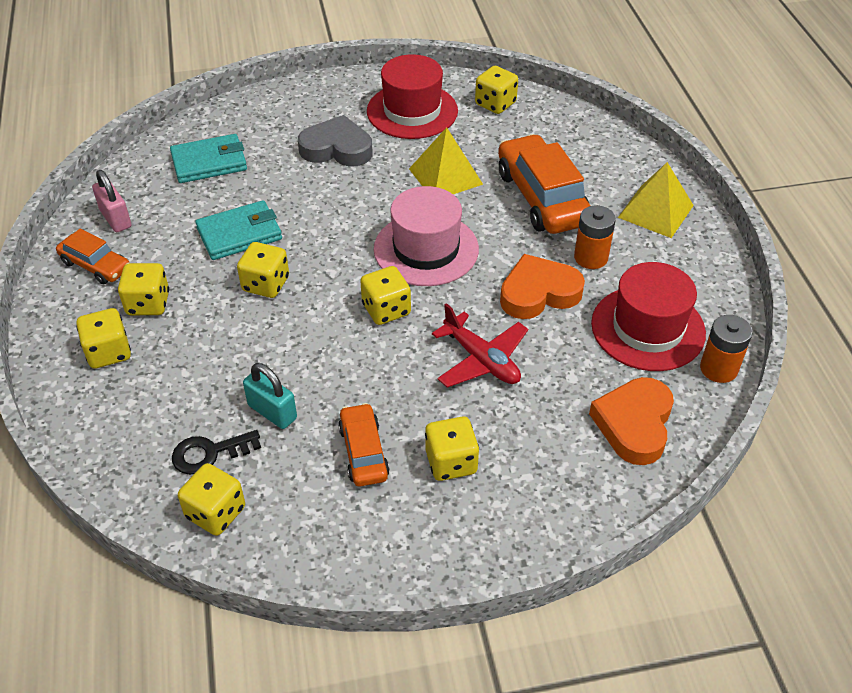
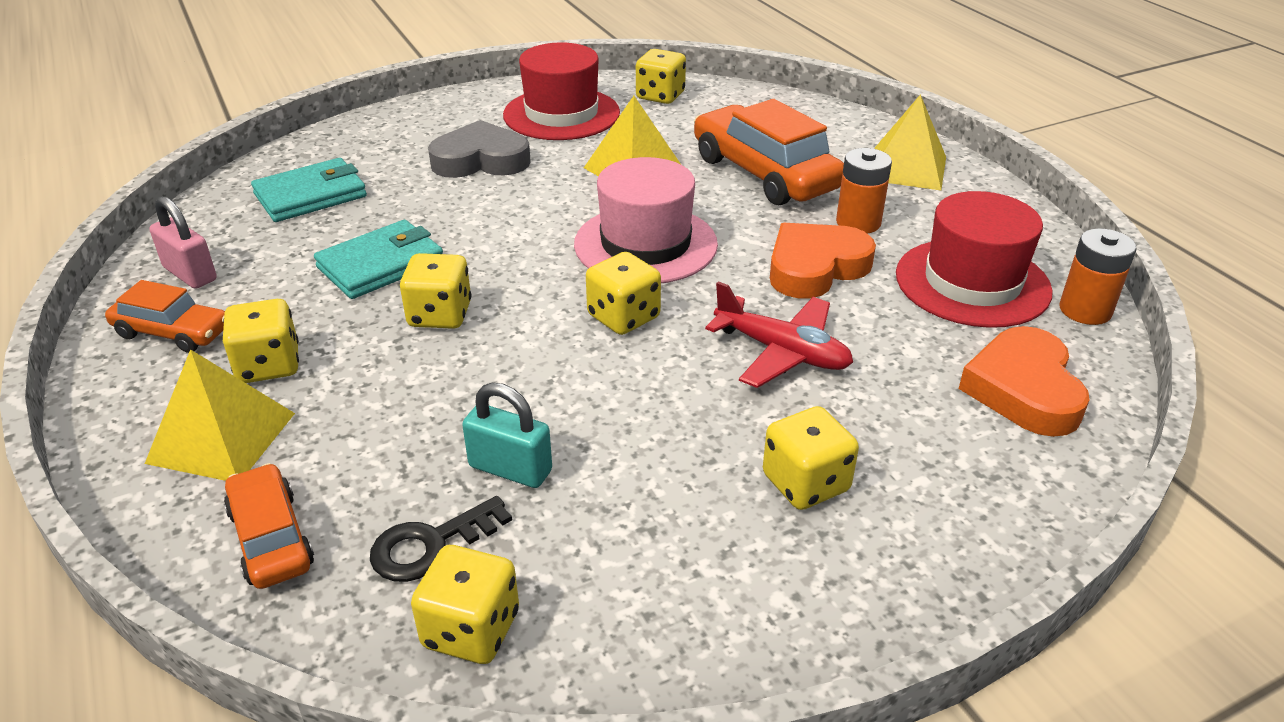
camera: 15 degrees left, 10 degrees down
yellow dice [76,308,131,369] -> yellow pyramid [145,349,295,481]
orange car [338,403,390,487] -> orange car moved to [224,463,314,589]

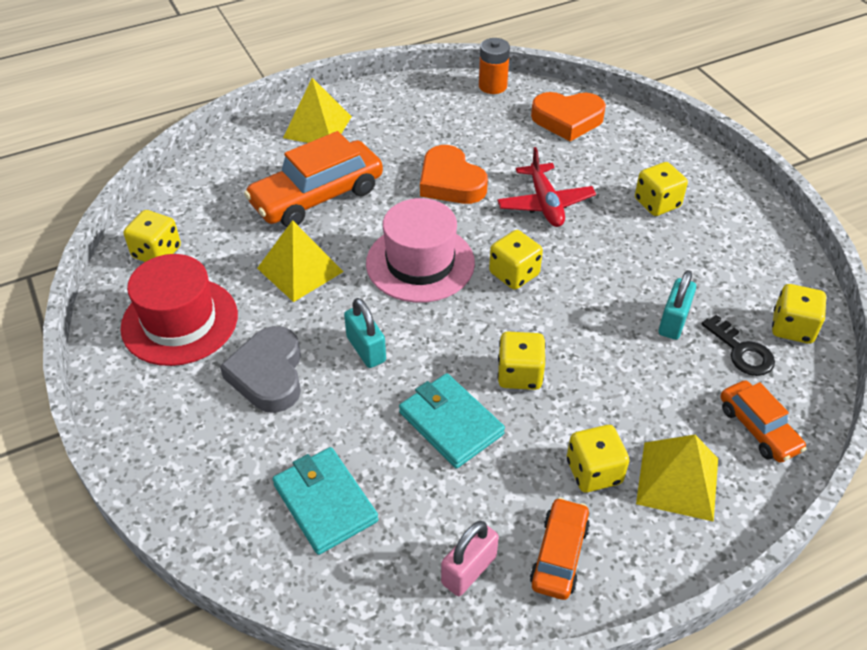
camera: 90 degrees left, 10 degrees up
orange car [224,463,314,589] -> orange car turned 90 degrees counterclockwise [721,380,807,463]
red plane [705,281,853,388] -> red plane turned 135 degrees clockwise [497,147,596,227]
orange battery [836,148,892,233] -> none
red hat [896,191,1053,328] -> none
none -> turquoise padlock [344,298,386,368]

